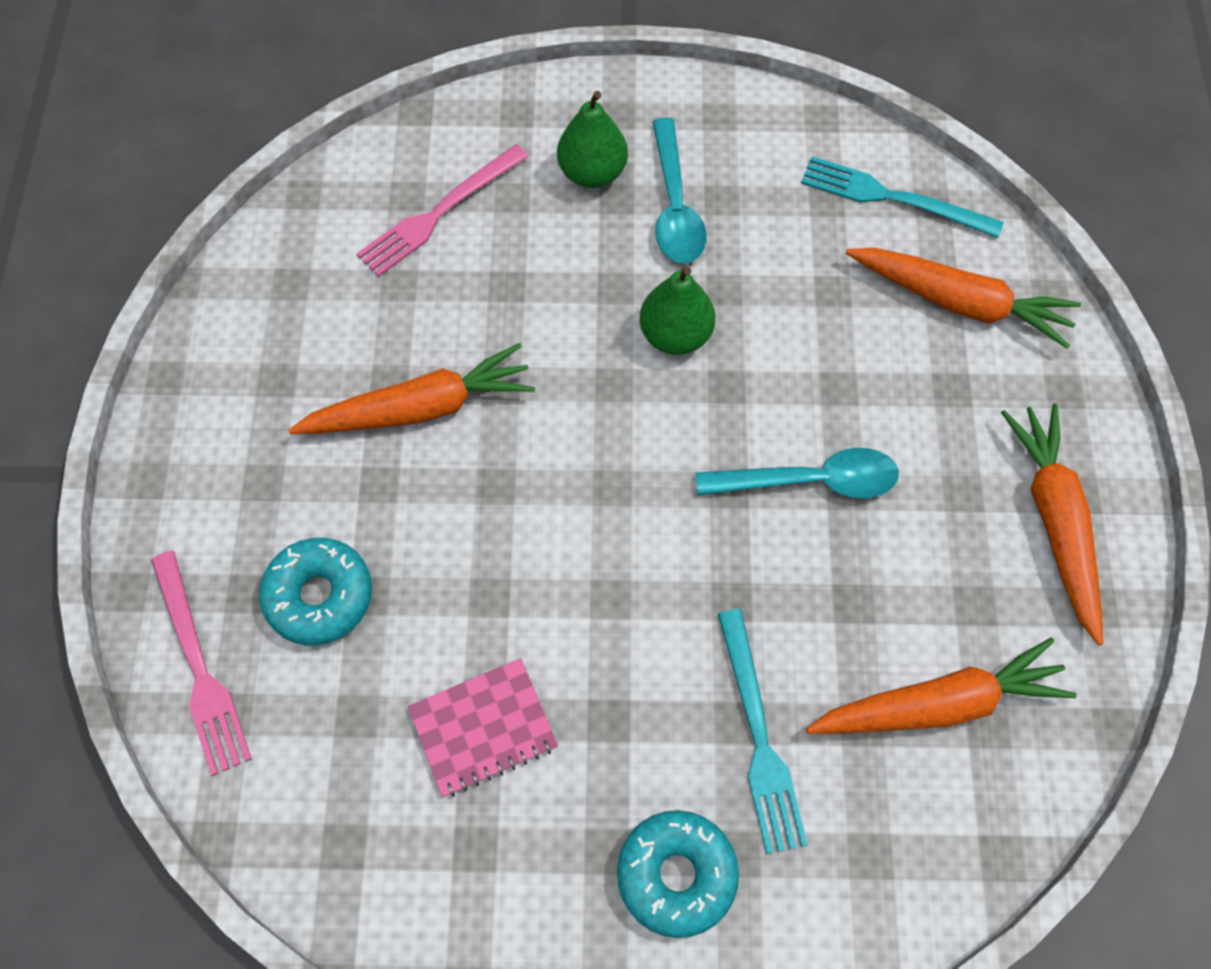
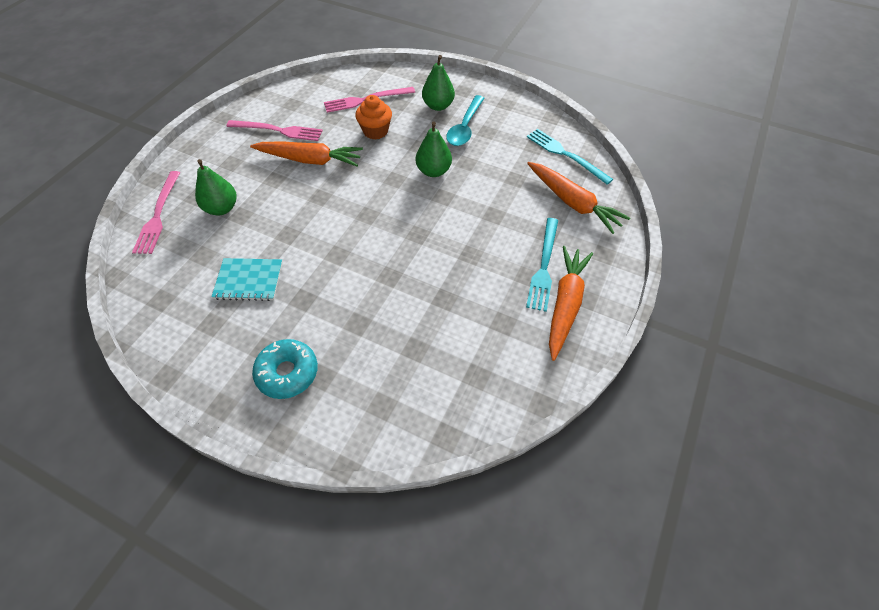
camera: 25 degrees right, 10 degrees down
turquoise donut [259,538,372,646] -> green pear [195,159,237,215]
pink notebook [408,658,558,797] -> turquoise notebook [211,258,283,301]
turquoise spoon [696,448,899,499] -> none
turquoise fork [718,609,808,854] -> turquoise fork moved to [526,218,558,312]
orange carrot [806,638,1077,734] -> none
none -> pink fork [226,120,323,141]
none -> orange cupcake [355,95,392,139]

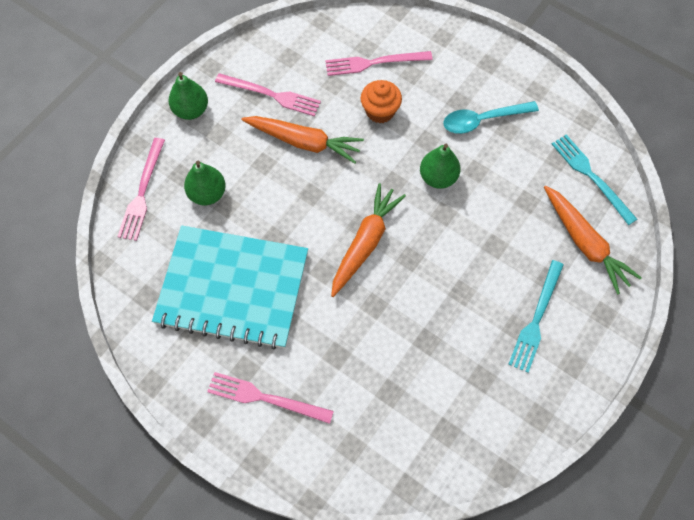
camera: 10 degrees right, 10 degrees up
turquoise notebook [211,258,283,301] -> turquoise notebook [152,225,308,349], size x2.18
turquoise donut [252,339,318,399] -> pink fork [207,372,334,424]
green pear [422,55,455,111] -> green pear moved to [169,72,208,120]
turquoise spoon [446,95,485,146] -> turquoise spoon turned 45 degrees clockwise [443,101,539,134]
orange carrot [549,246,593,361] -> orange carrot moved to [331,183,406,297]

